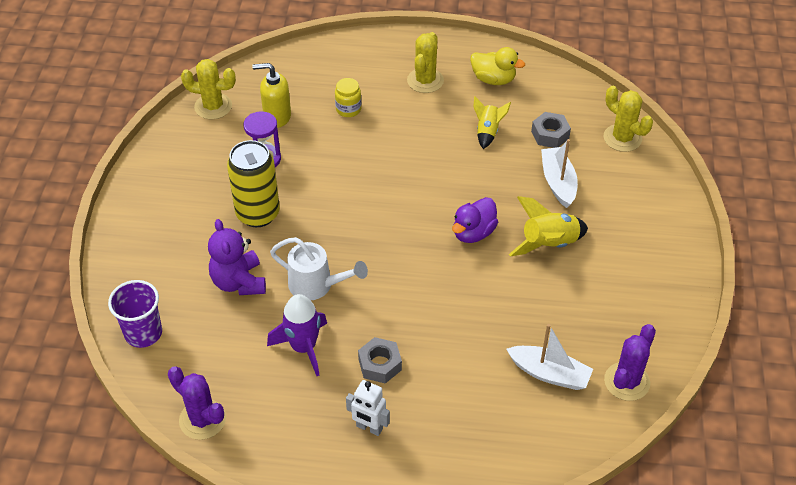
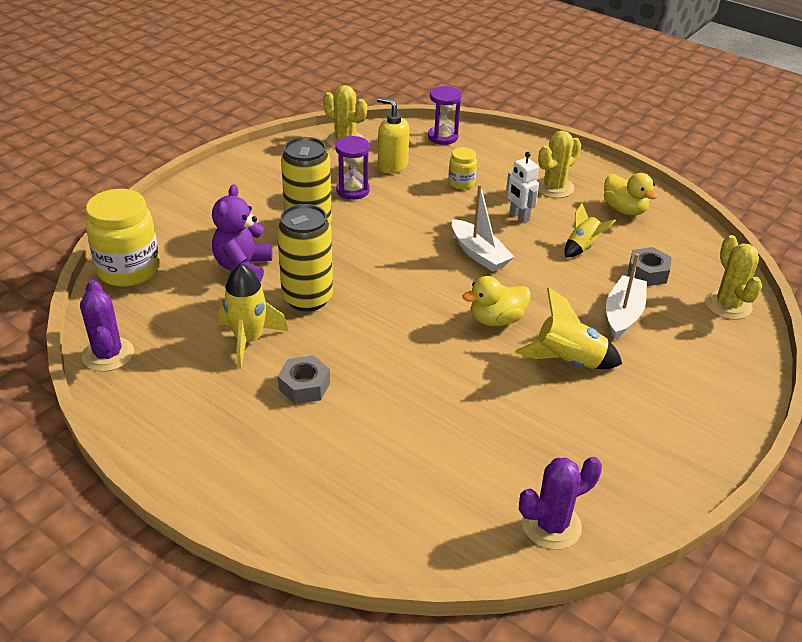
camera: 30 degrees right, 10 degrees down
purple cup [108,280,162,348] -> yellow jar [86,189,160,287]
purple rocket [267,294,327,376] -> yellow rocket [218,264,288,369]
white watering can [270,237,368,301] -> yellow can [277,204,333,312]
white robot [346,380,390,436] -> white robot moved to [506,152,539,223]
purple duck [452,197,498,243] -> yellow duck [463,276,531,326]
white boat [506,324,593,390] -> white boat moved to [452,184,514,272]
none -> purple hourglass [428,86,461,145]

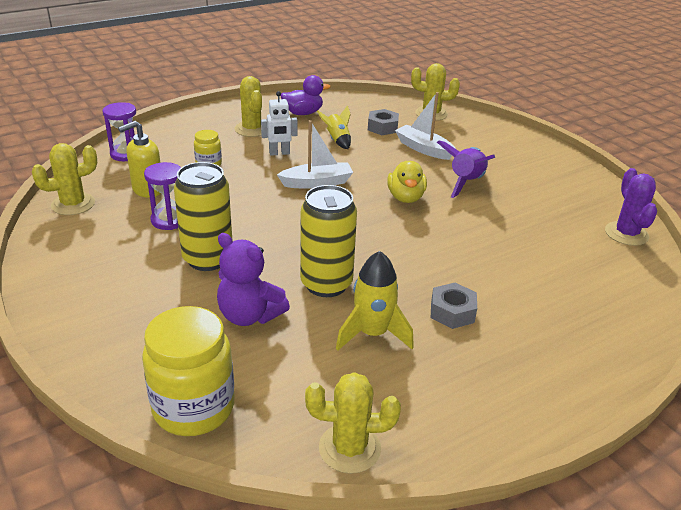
camera: 70 degrees left, 5 degrees down
purple cactus [80,280,134,372] -> yellow cactus [305,372,401,474]
yellow rocket [515,287,622,369] -> purple rocket [437,141,495,198]
yellow duck [604,173,658,215] -> purple duck [281,75,331,115]

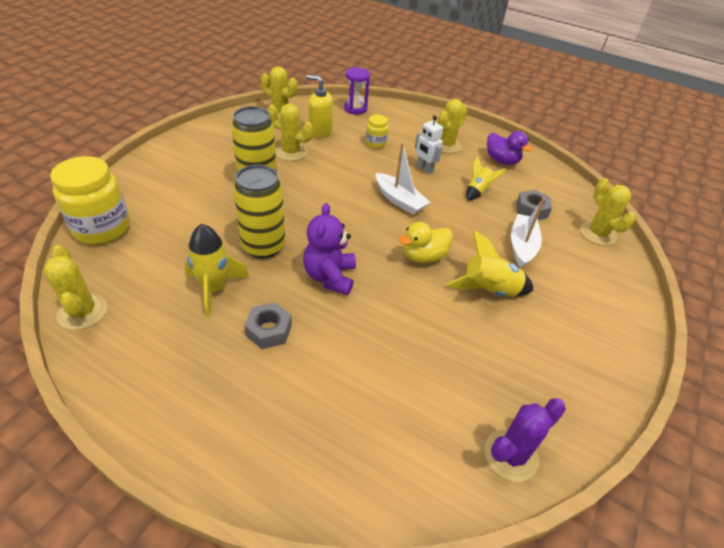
camera: 60 degrees right, 10 degrees up
purple hourglass [144,162,181,230] -> yellow cactus [267,104,313,161]
purple teddy bear [217,233,290,326] -> purple teddy bear moved to [303,203,356,295]
purple rocket [437,141,495,198] -> yellow rocket [446,230,534,297]

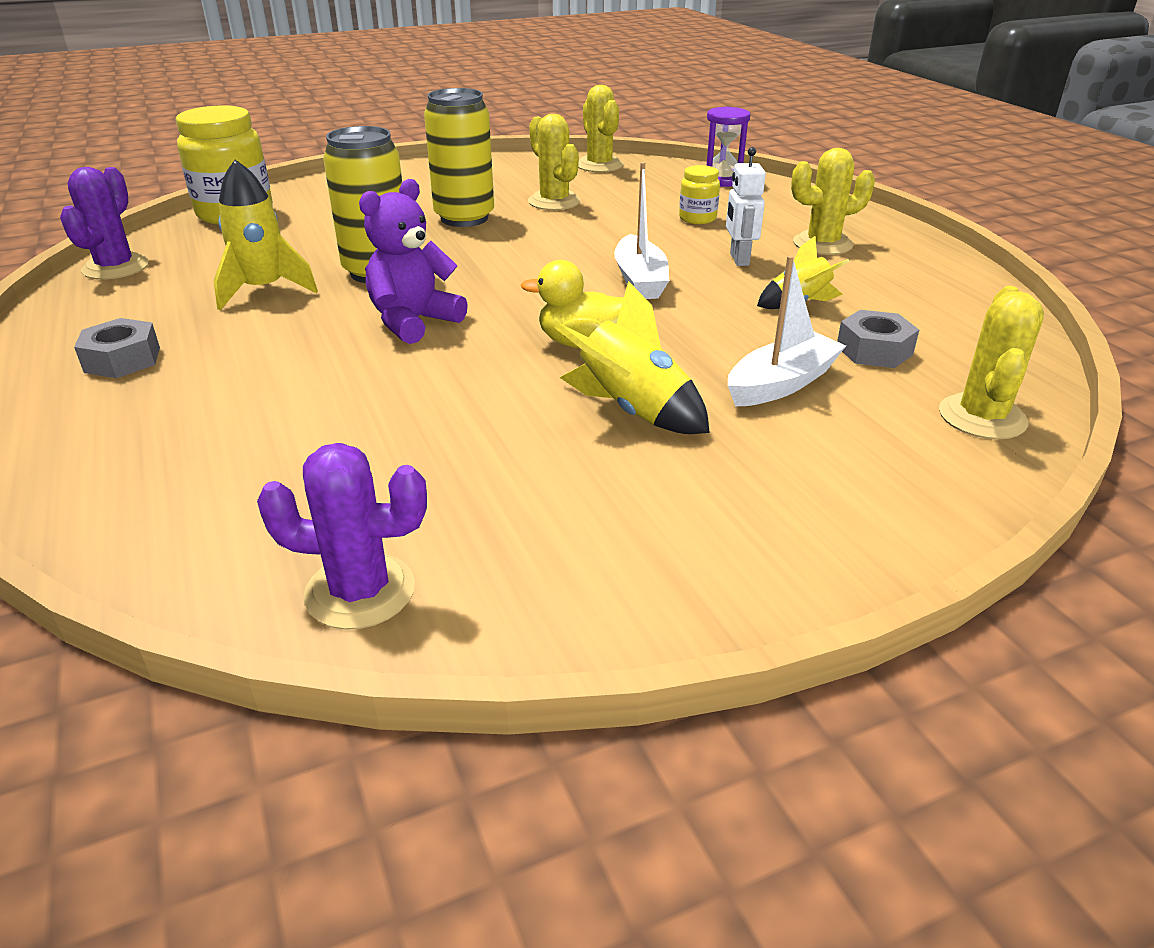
camera: 40 degrees right, 10 degrees down
yellow cactus [43,245,107,330] -> purple cactus [60,167,149,280]
grey nut [244,302,292,349] -> grey nut moved to [74,318,160,378]
yellow soap dispenser [306,74,333,138] -> none
purple duck [487,131,532,165] -> none

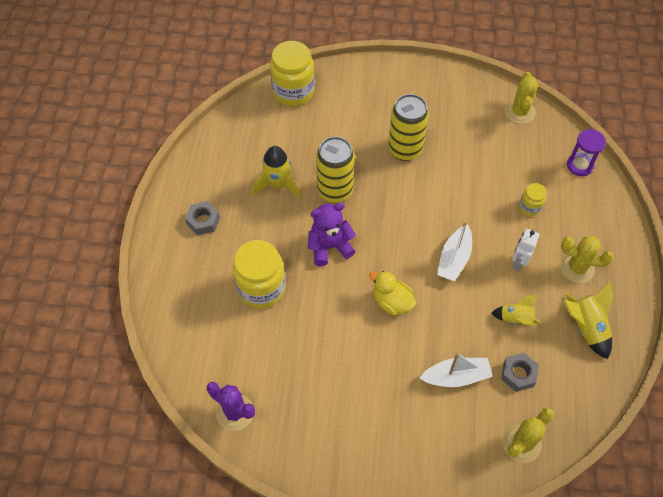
camera: 30 degrees right, 25 degrees up
purple cactus [60,167,149,280] -> none
yellow cactus [528,114,581,210] -> none
yellow rocket [554,281,710,434] -> yellow rocket moved to [563,280,614,359]
none -> yellow jar [233,240,286,309]

